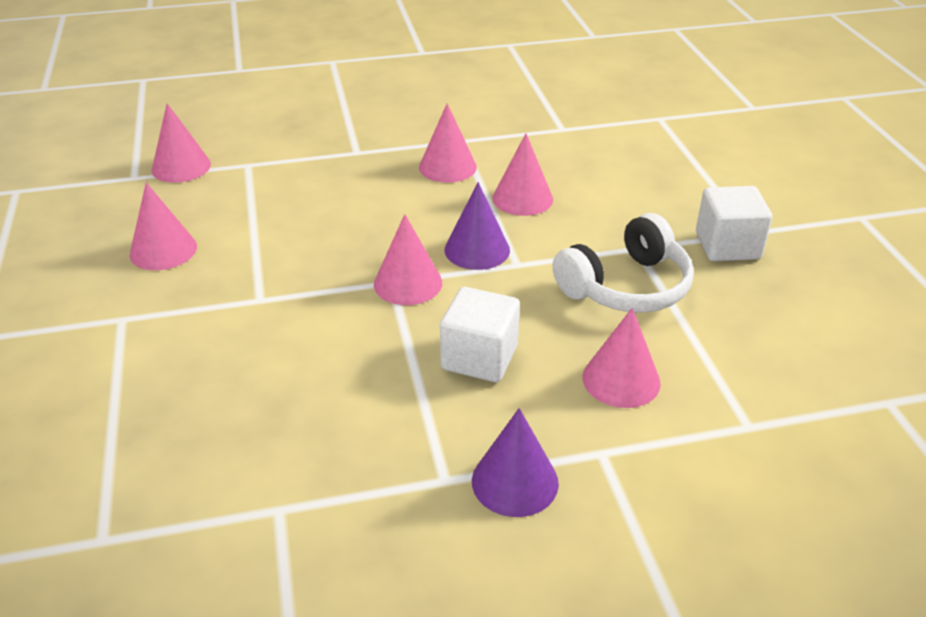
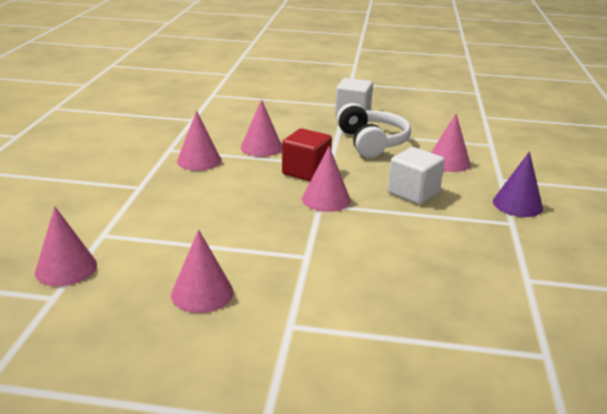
camera: 70 degrees left, 10 degrees down
purple cone [445,182,510,270] -> red cube [282,128,332,181]

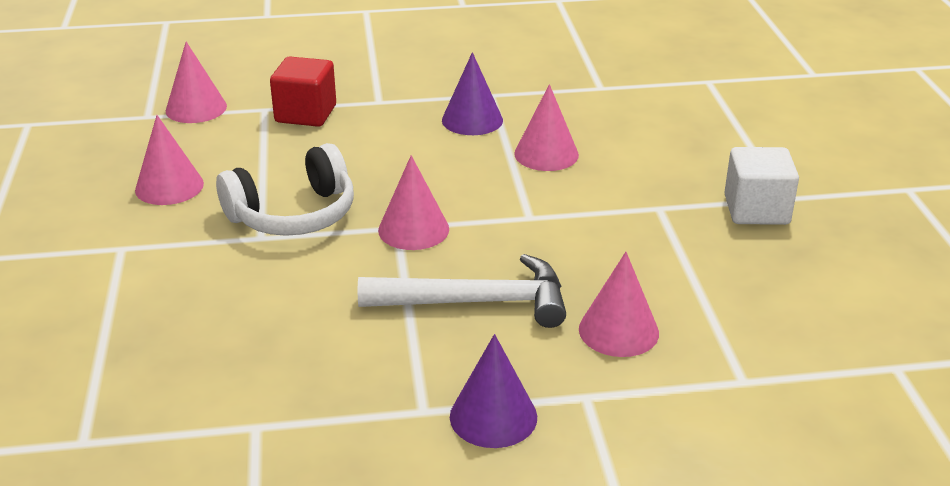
camera: 75 degrees right, 5 degrees up
pink cone [177,111,221,171] -> purple cone [442,52,503,135]
red cube [282,128,332,181] -> red cube moved to [270,56,336,127]
white headphones [336,103,411,158] -> white headphones moved to [216,143,354,236]
white cube [388,147,445,205] -> white hammer [358,254,566,328]

